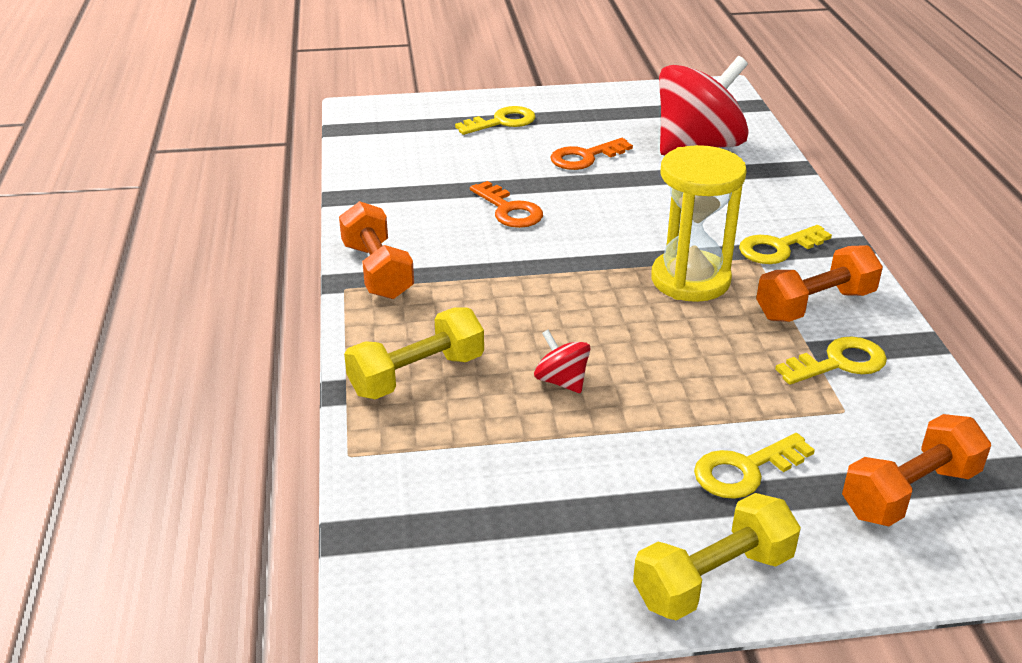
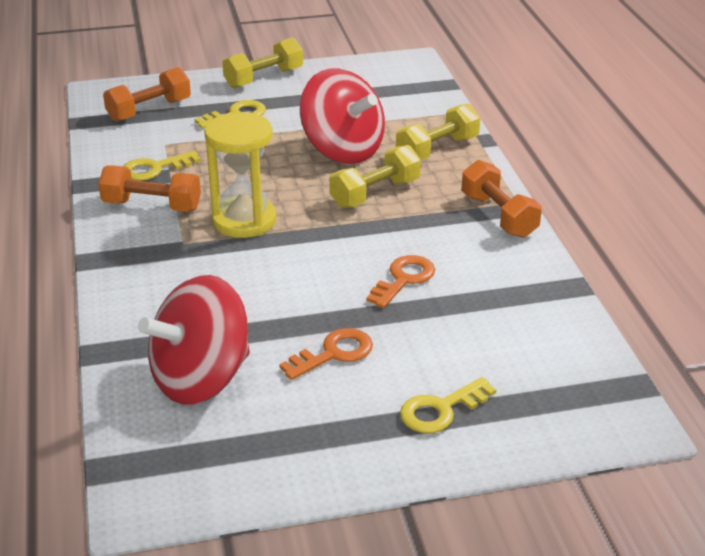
camera: 175 degrees right, 0 degrees up
orange key [470,181,543,228] -> orange key turned 75 degrees clockwise [366,255,435,308]
red spinning top [534,330,590,393] -> red spinning top [300,68,385,164], size x2.35
yellow key [739,225,832,264] -> none
orange dumbbell [756,245,883,322] -> orange dumbbell turned 45 degrees clockwise [98,166,201,212]
none -> yellow dumbbell [329,145,421,208]

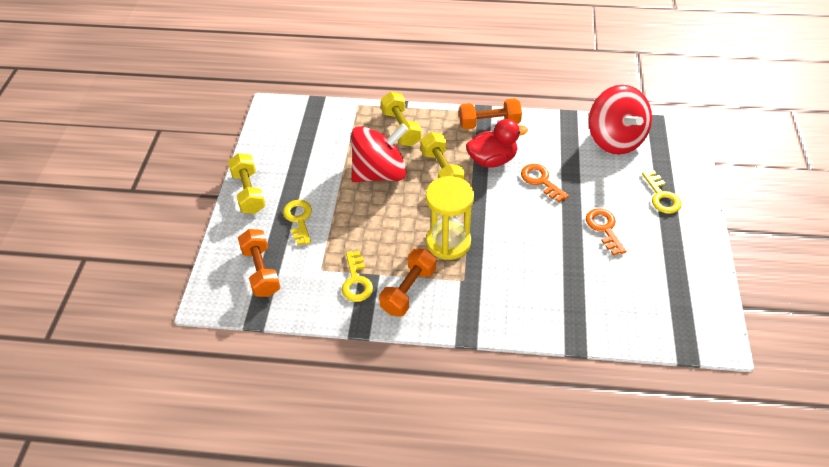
camera: 70 degrees left, 15 degrees up
red spinning top [138,275,250,405] -> red spinning top moved to [589,85,652,155]
none -> red duck [466,119,528,168]

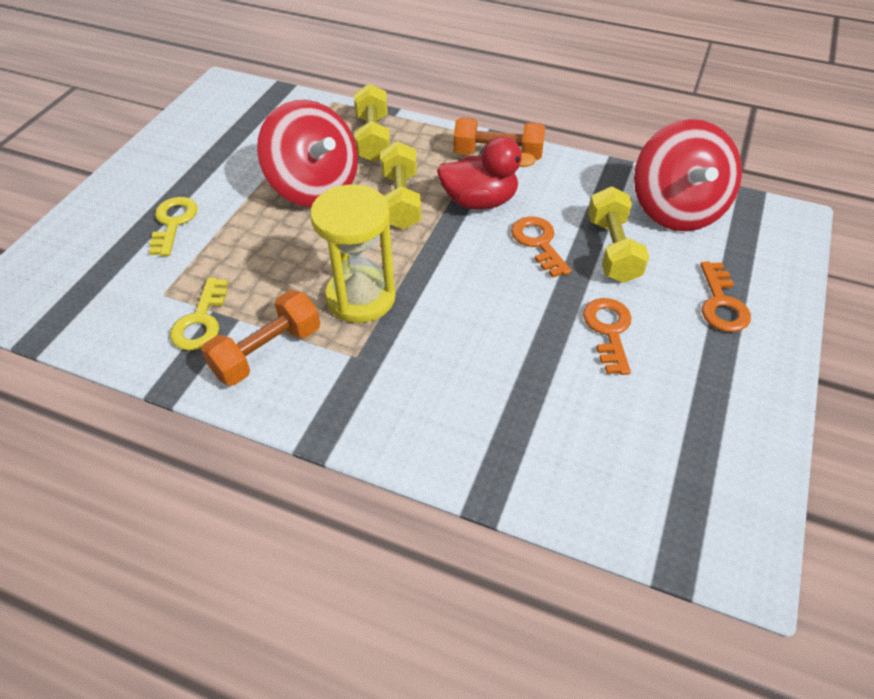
camera: 15 degrees right, 0 degrees up
yellow dumbbell [228,153,266,214] -> yellow dumbbell moved to [588,186,649,283]
orange dumbbell [238,229,281,297] -> none
red spinning top [351,123,408,182] -> red spinning top turned 60 degrees clockwise [257,100,358,207]
yellow key [642,170,682,214] -> orange key [700,261,751,332]

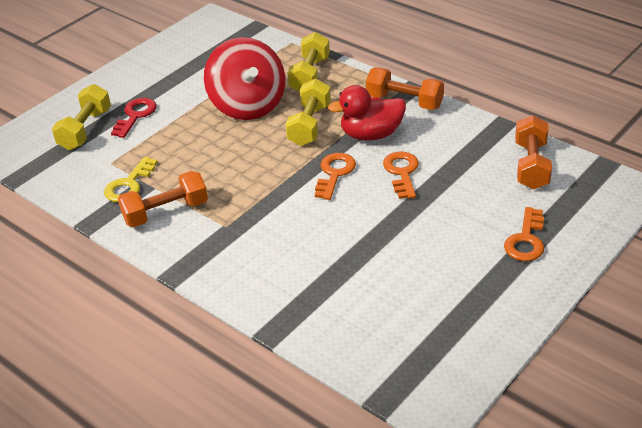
camera: 20 degrees right, 10 degrees down
yellow key [149,197,198,256] -> red key [111,98,157,138]
yellow hourglass [310,184,396,323] -> none
red duck [437,136,536,209] -> red duck turned 150 degrees clockwise [328,85,406,141]
orange key [583,298,632,375] -> orange key moved to [315,153,356,200]
yellow dumbbell [588,186,649,283] -> yellow dumbbell moved to [52,84,111,150]
red spinning top [634,119,742,231] -> orange dumbbell [515,115,552,190]

